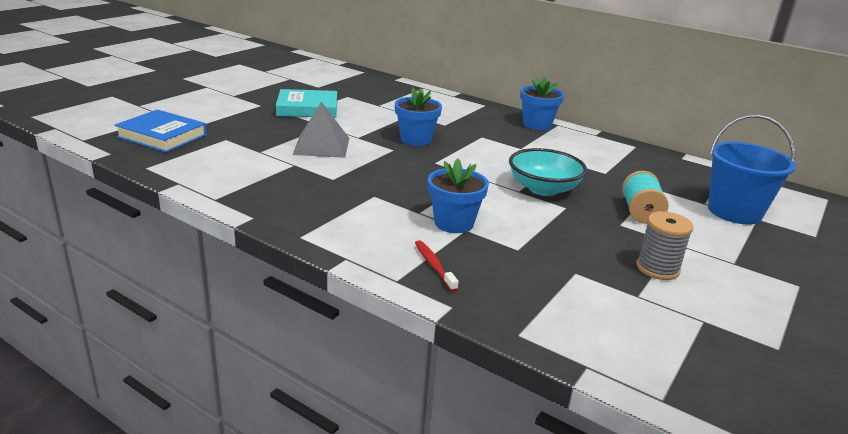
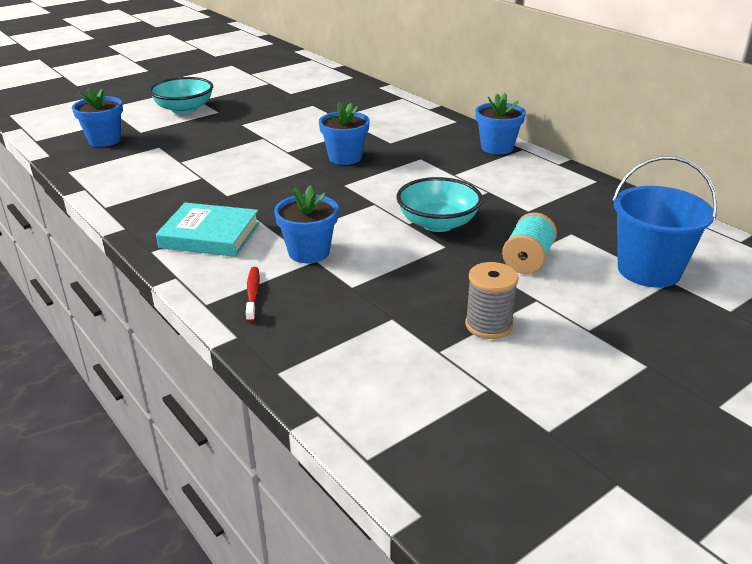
camera: 20 degrees right, 5 degrees up
blue book [114,110,207,152] -> blue flower pot [72,88,123,147]
turquoise book [276,89,337,118] -> turquoise book moved to [156,202,260,257]
grey pyramid [292,102,349,158] -> none
none -> turquoise bowl [149,77,213,114]

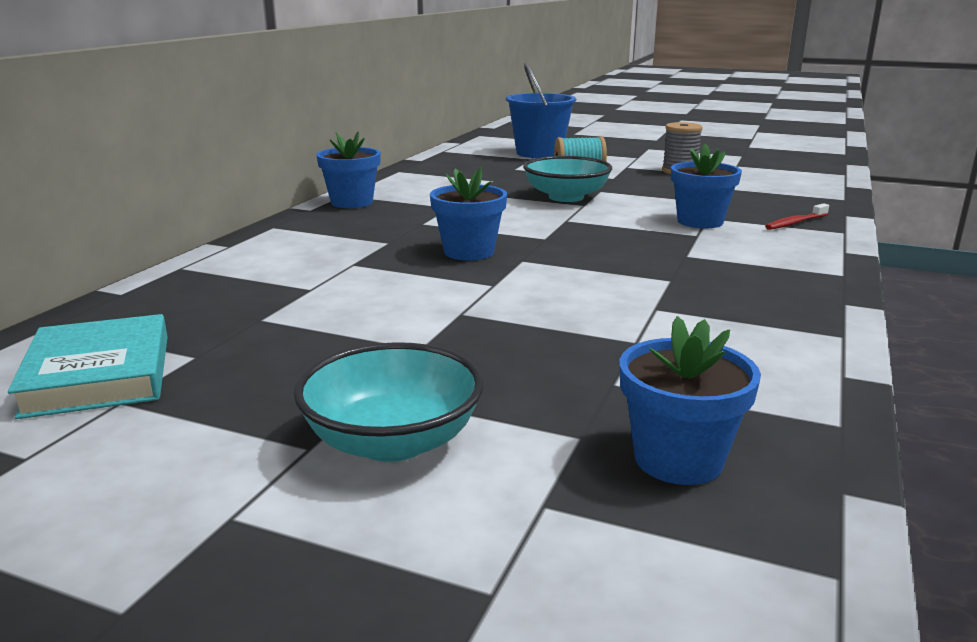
camera: 120 degrees left, 10 degrees down
turquoise book [156,202,260,257] -> turquoise book moved to [8,314,167,419]

